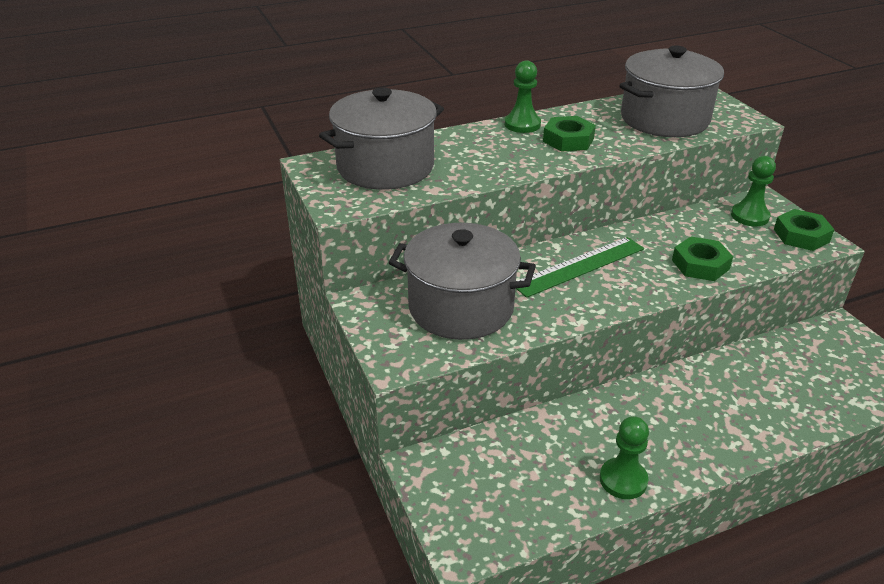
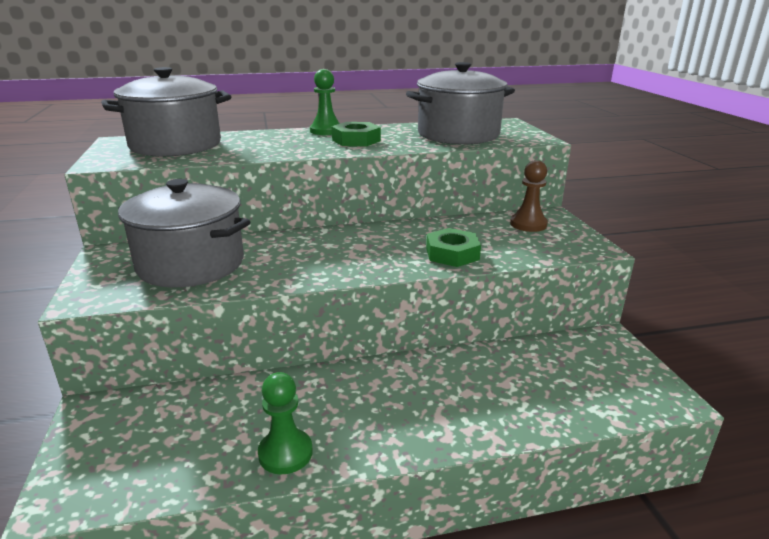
camera: 10 degrees right, 10 degrees down
green ruler [516,237,644,298] -> none
green pawn [731,156,776,226] -> brown pawn [510,160,548,232]
green nut [774,209,835,251] -> none

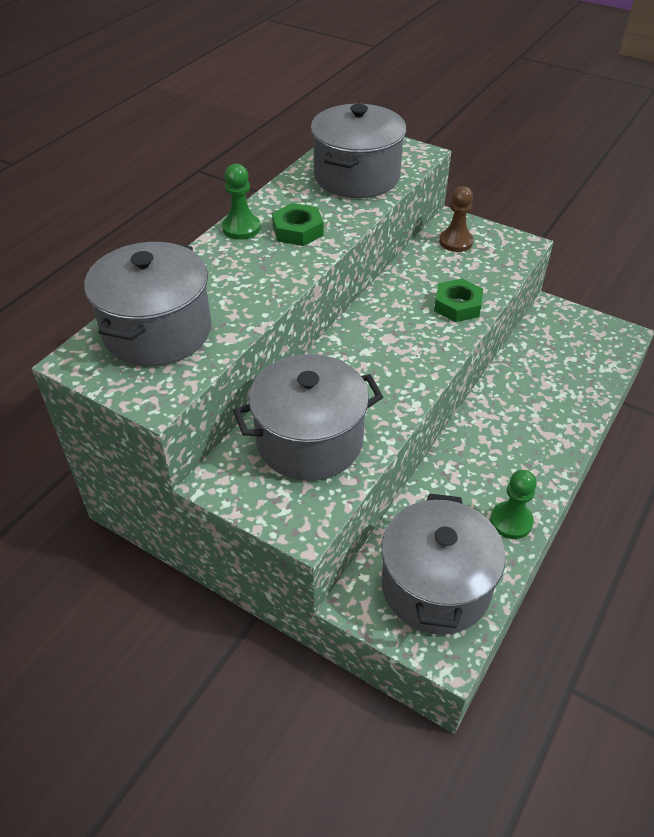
camera: 45 degrees left, 20 degrees up
none -> grey pot [381,494,506,635]

